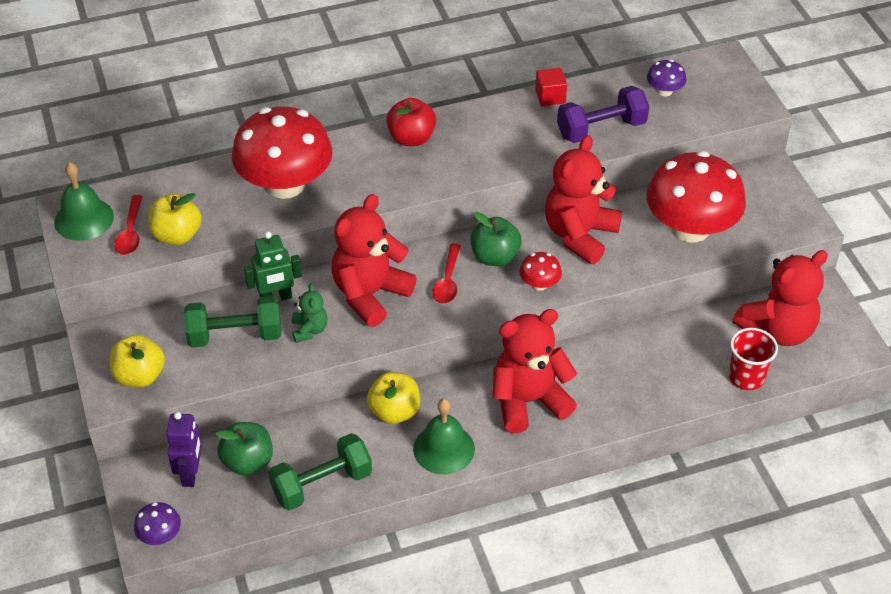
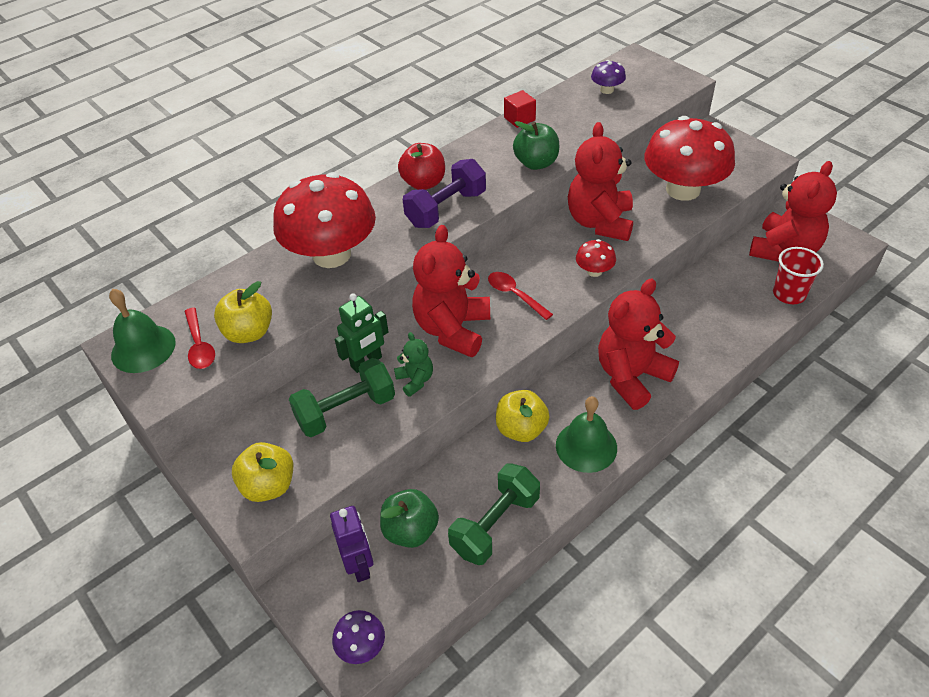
camera: 20 degrees left, 0 degrees up
red spoon [432,243,461,304] -> red spoon turned 150 degrees clockwise [488,272,553,320]
green apple [470,212,522,266] -> green apple moved to [513,121,559,170]
purple dumbbell [557,86,649,143] -> purple dumbbell moved to [403,159,486,228]

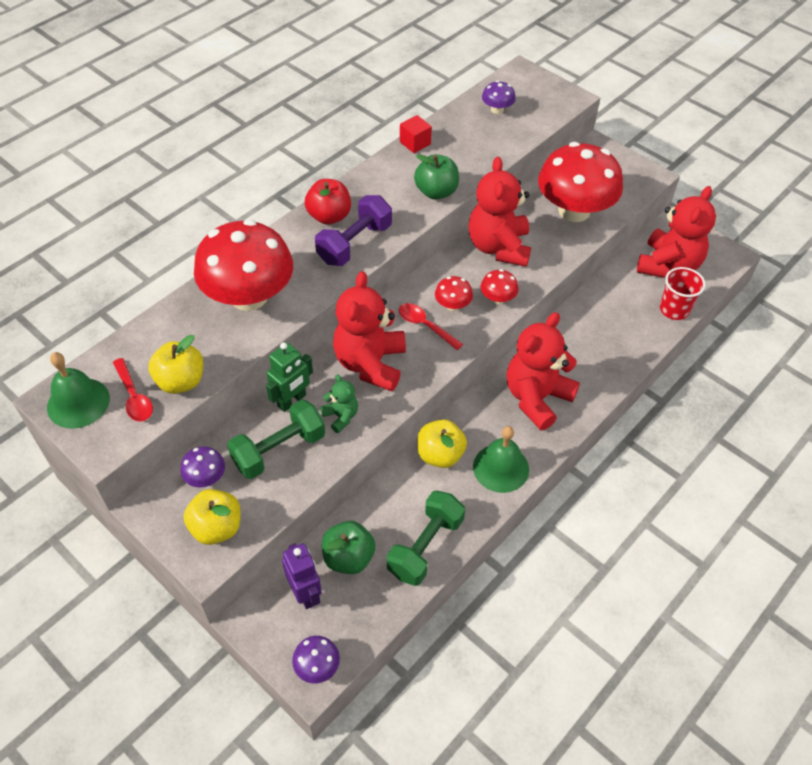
camera: 10 degrees left, 5 degrees up
none -> purple mushroom [180,446,225,487]
none -> red mushroom [435,276,473,311]

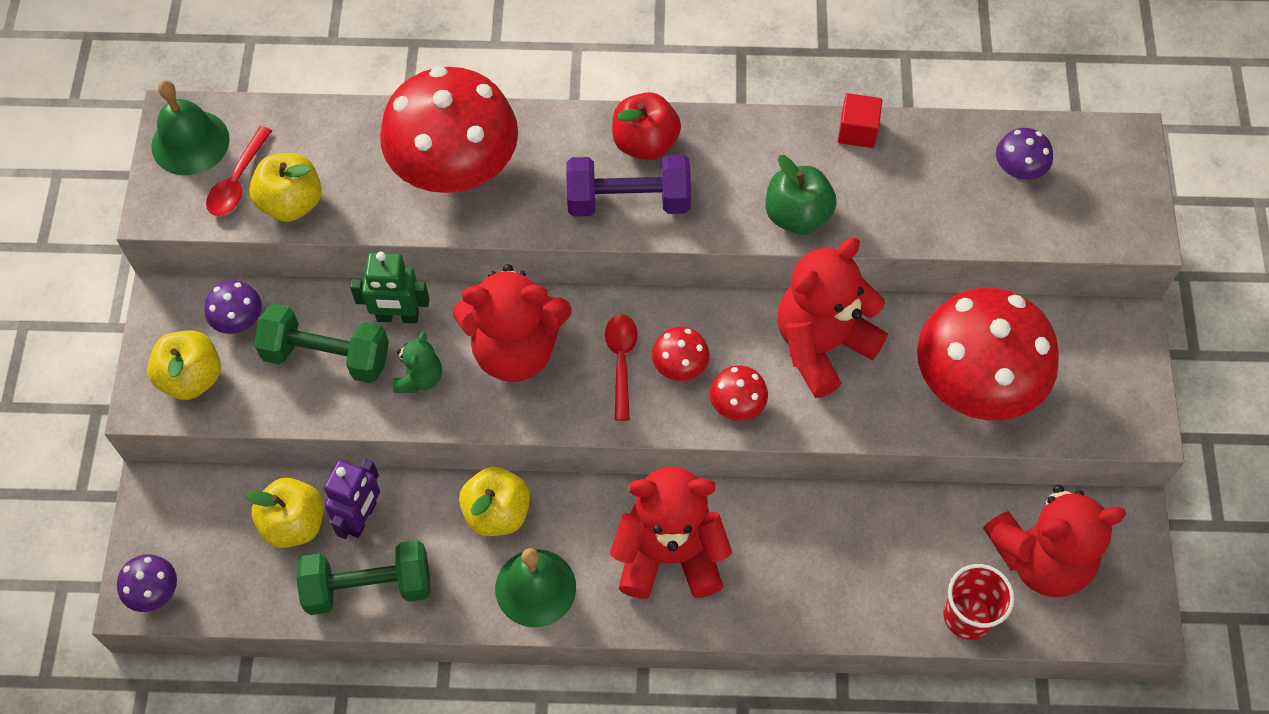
camera: 50 degrees right, 10 degrees up
purple robot [282,543,322,609] -> purple robot moved to [324,459,380,539]
green apple [322,521,376,574] -> yellow apple [245,478,324,548]
red teddy bear [333,271,406,392] -> red teddy bear turned 150 degrees counterclockwise [453,264,572,382]

